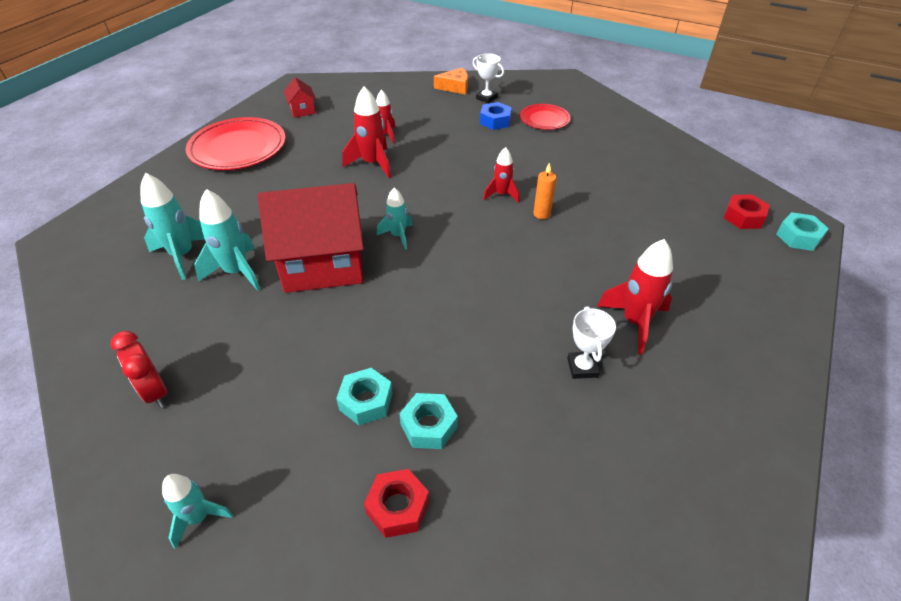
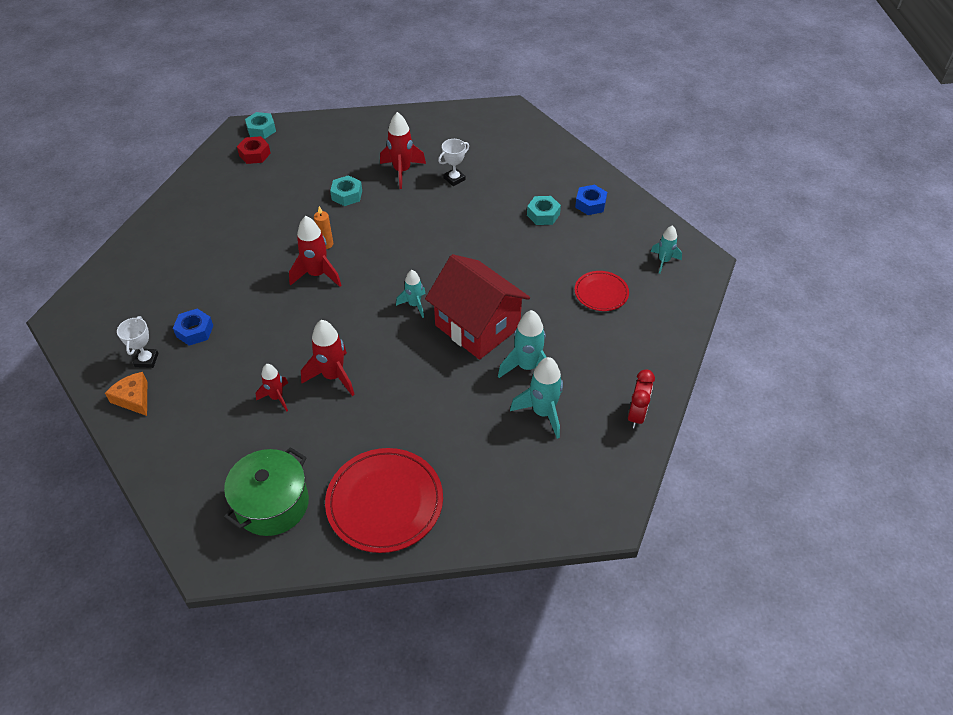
camera: 125 degrees left, 5 degrees up
red clock [111,331,167,408] -> red clock moved to [628,369,655,428]
red house [284,77,316,118] -> green pot [224,447,309,536]
turquoise nut [336,368,393,425] -> turquoise nut moved to [330,175,362,206]
red nut [364,469,429,538] -> blue nut [575,185,607,215]
red rocket [483,147,519,203] -> red rocket [289,216,342,287], size x1.60
red plate [520,104,570,130] -> red plate moved to [574,271,629,311]

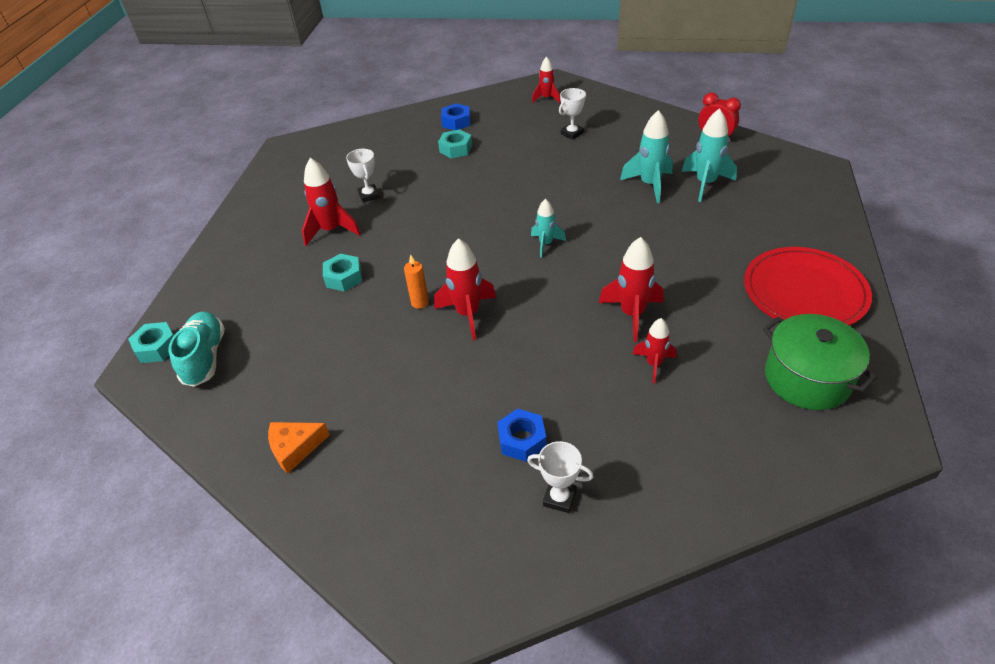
camera: 70 degrees left, 5 degrees down
orange cheese [105,372,147,416] -> orange cheese moved to [268,422,330,474]
red nut [237,136,271,164] -> turquoise shoe [168,312,225,387]
red house [425,254,530,360] -> none
red plate [574,271,629,311] -> white trophy [559,88,586,140]
turquoise rocket [651,225,682,274] -> red rocket [532,57,561,103]

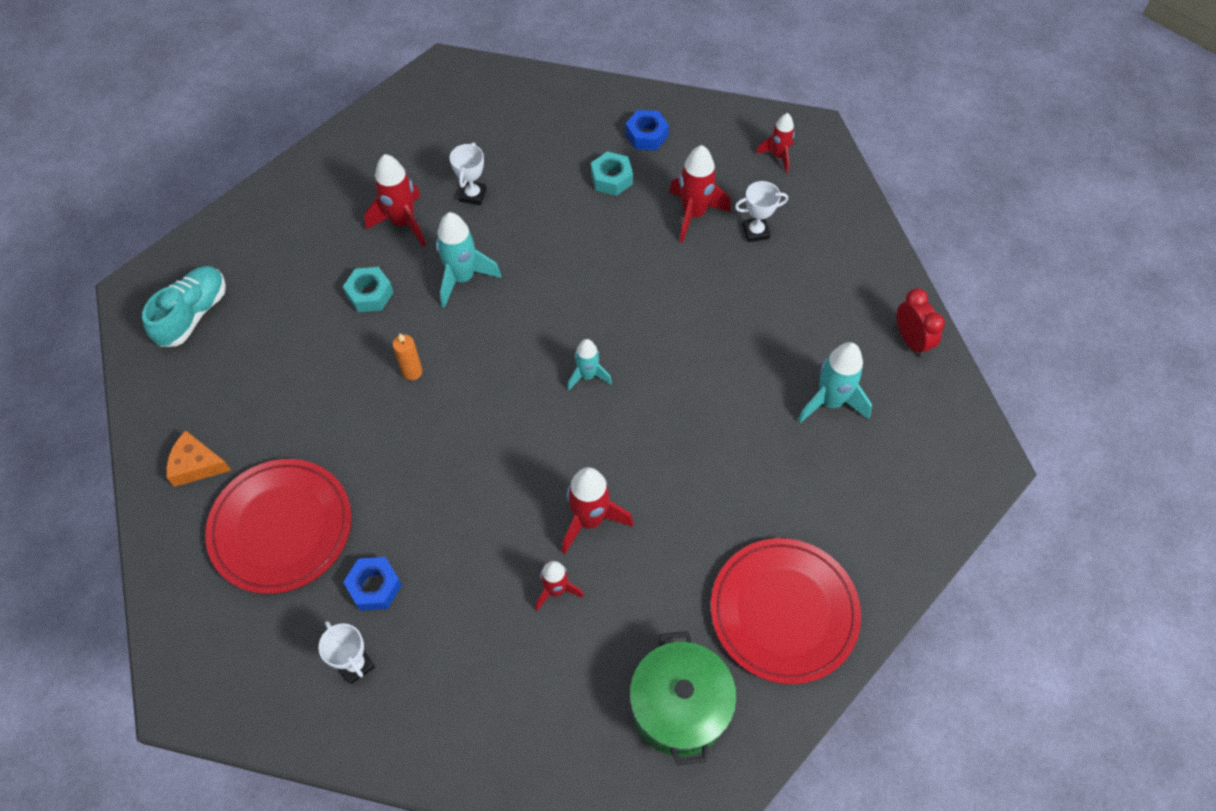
camera: 30 degrees right, 15 degrees up
turquoise nut [128,322,174,363] -> none
red rocket [434,238,496,340] -> red rocket moved to [669,145,731,243]
turquoise rocket [620,110,673,203] -> turquoise rocket moved to [436,212,501,308]
none -> red plate [205,459,351,594]

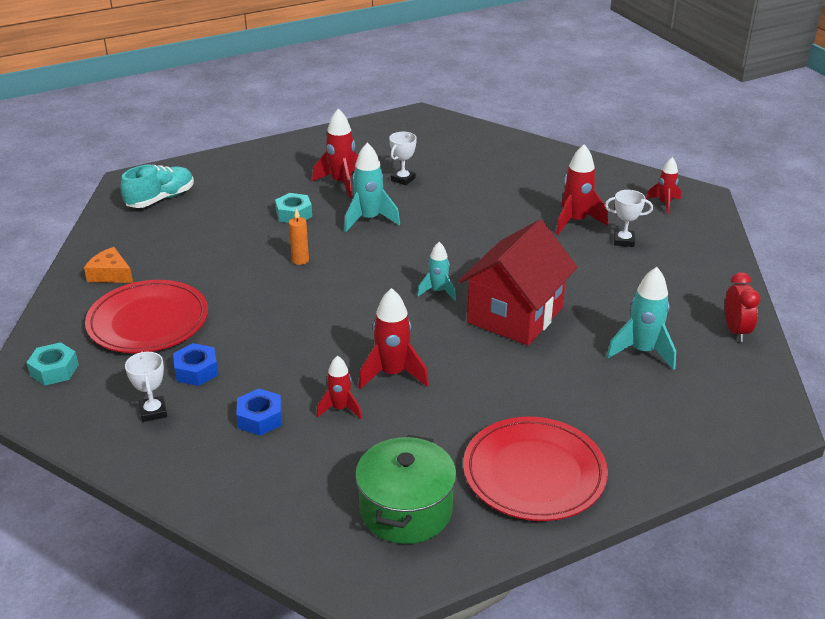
camera: 20 degrees right, 25 degrees down
turquoise nut [591,151,633,196] -> turquoise nut moved to [26,342,79,386]
blue nut [625,110,669,150] -> blue nut moved to [236,389,282,436]
none -> red house [458,220,577,346]

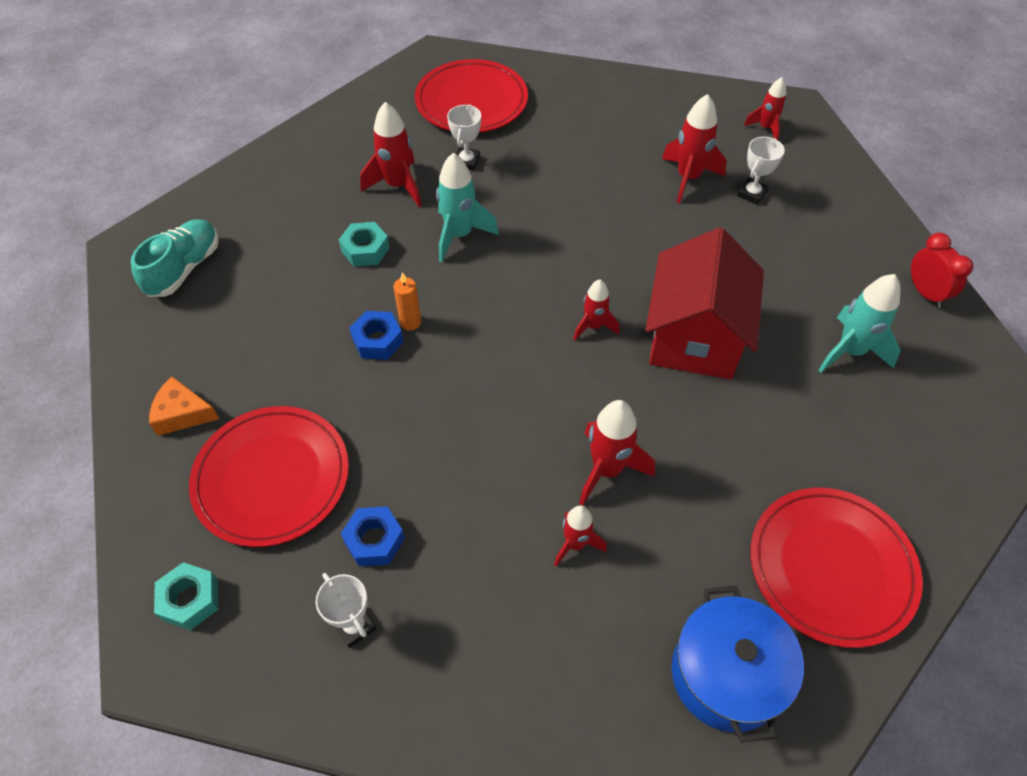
camera: 20 degrees left, 20 degrees up
blue nut [236,389,282,436] -> blue nut moved to [349,311,404,360]
green pot [356,435,457,544] -> blue pot [672,585,804,743]
turquoise rocket [417,242,456,300] -> red rocket [573,280,620,340]
white trophy [605,190,653,247] -> white trophy turned 45 degrees counterclockwise [737,137,785,205]
none -> red plate [415,59,528,133]

